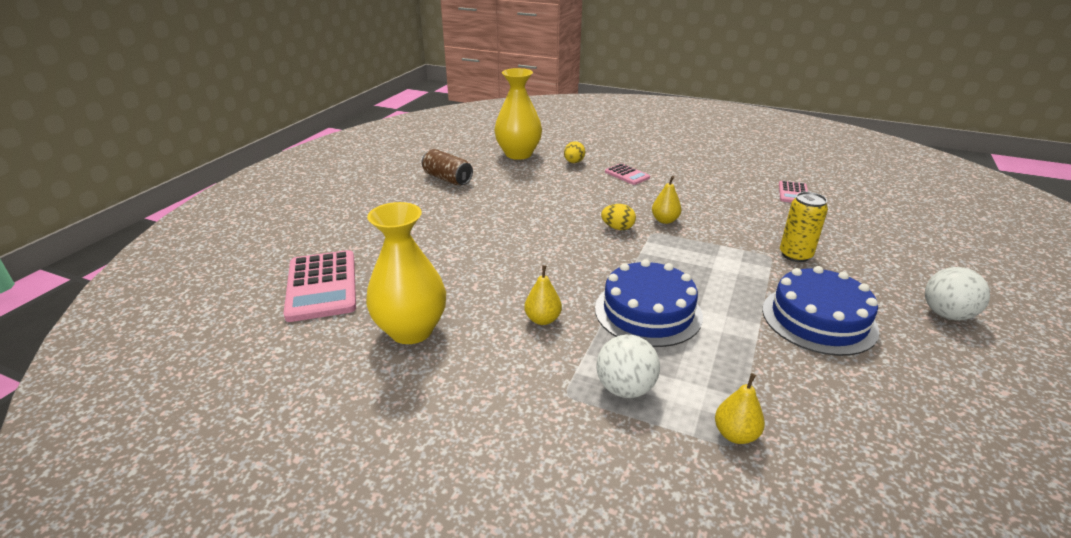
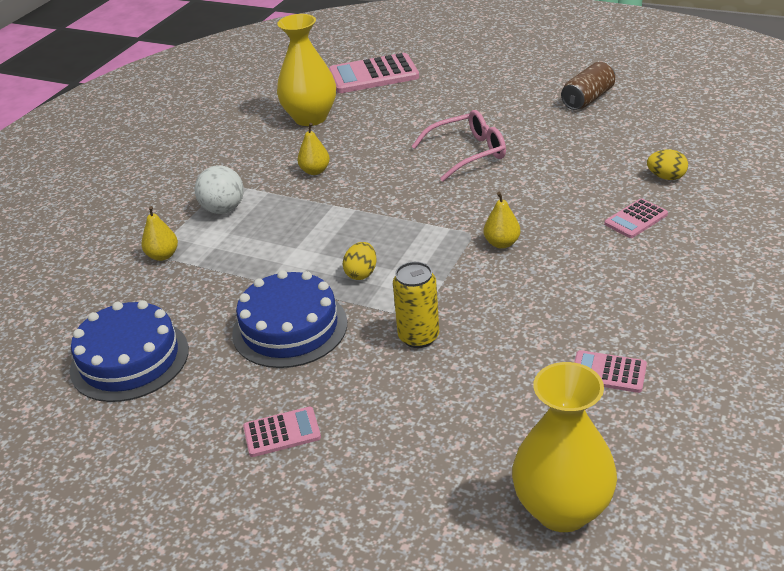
camera: 95 degrees right, 5 degrees up
yellow vase [494,68,542,160] -> yellow vase moved to [512,362,617,532]
blue cake [595,259,703,347] -> blue cake moved to [70,300,189,402]
yellow egg [601,204,636,230] -> yellow egg moved to [343,242,377,280]
white ball [925,267,990,320] -> pink calculator [243,407,321,457]
none -> pink glasses [411,110,506,181]

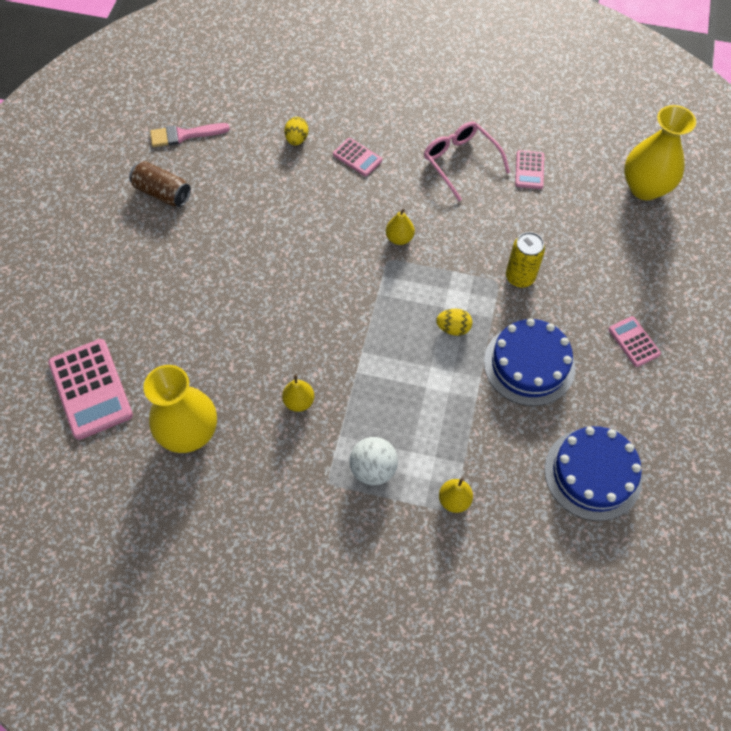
camera: 105 degrees left, 25 degrees up
pink glasses [411,110,506,181] -> pink glasses moved to [424,121,510,201]
none -> pink brush [150,123,230,147]

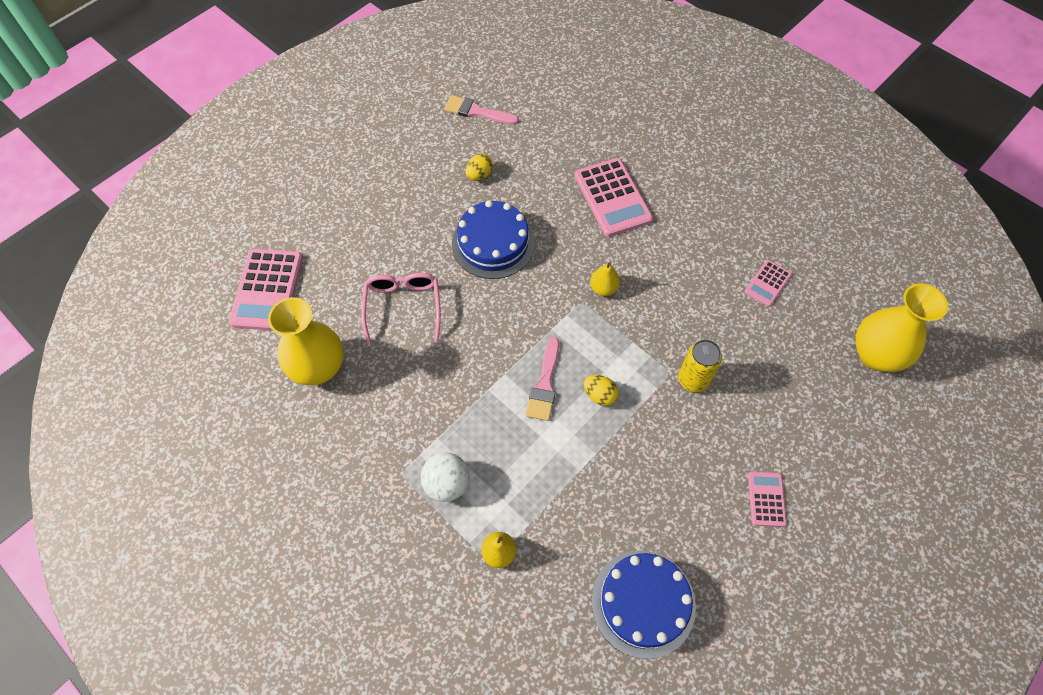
camera: 30 degrees right, 0 degrees up
brown can [129,161,191,207] -> none
yellow pear [282,375,314,412] -> none
yellow egg [284,117,309,145] -> yellow egg moved to [466,154,493,181]
pink calculator [333,138,382,176] -> pink calculator [574,158,653,237], size x1.88
pink glasses [424,121,510,201] -> pink glasses moved to [361,273,441,347]
blue cake [484,318,575,406] -> blue cake moved to [452,200,535,279]
none -> pink brush [526,337,559,421]

